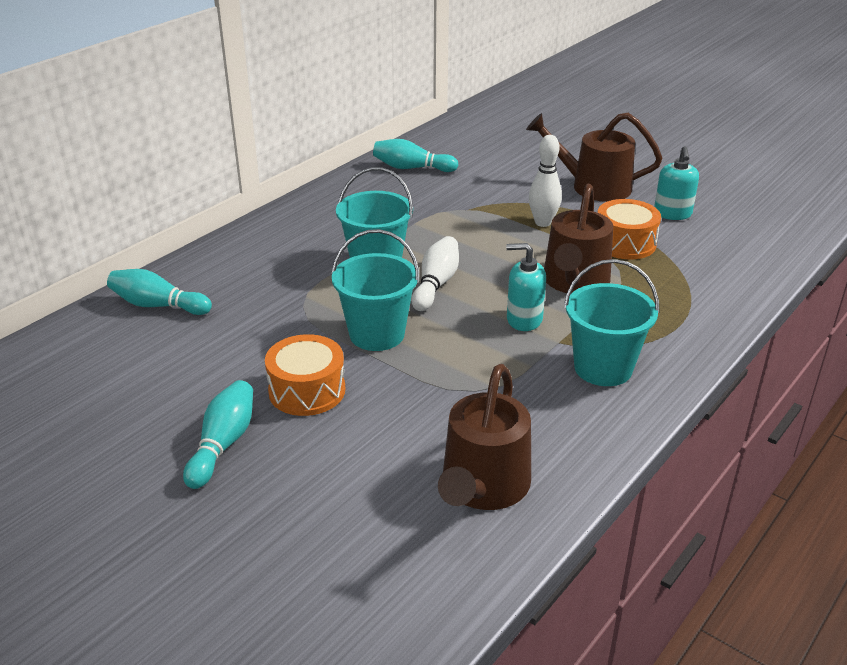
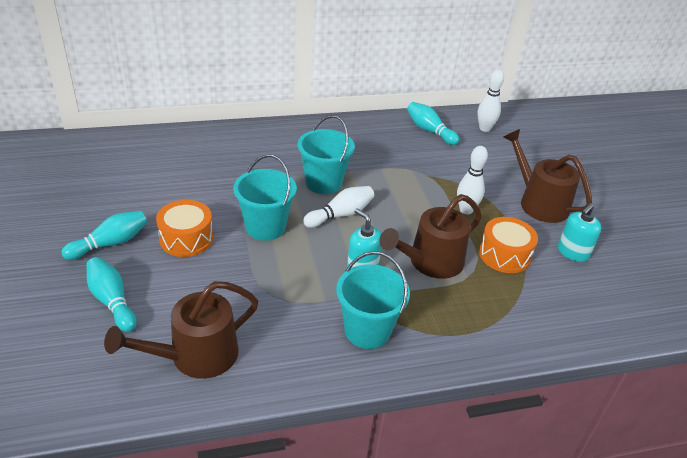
camera: 35 degrees right, 5 degrees up
turquoise bowling pin [107,269,212,315] -> turquoise bowling pin moved to [86,257,137,332]
none -> white bowling pin [477,70,504,132]

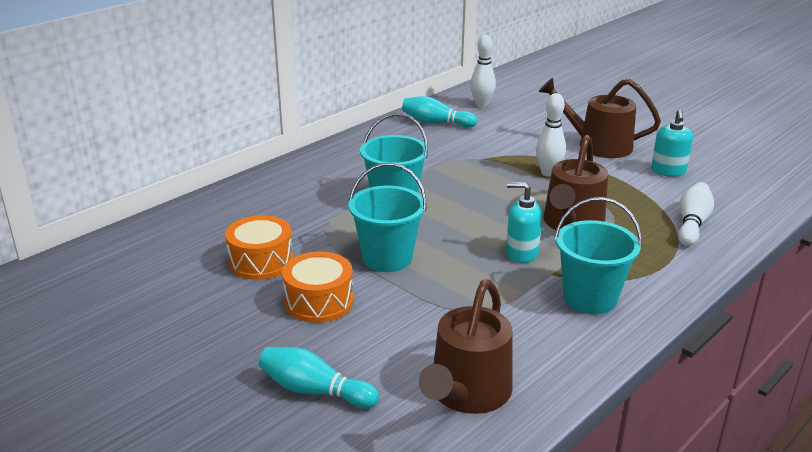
camera: 30 degrees left, 10 degrees down
turquoise bowling pin [61,211,147,260] -> none
white bowling pin [303,186,374,228] -> white bowling pin moved to [678,182,714,246]
orange drum [479,217,538,273] -> orange drum moved to [225,215,293,280]

